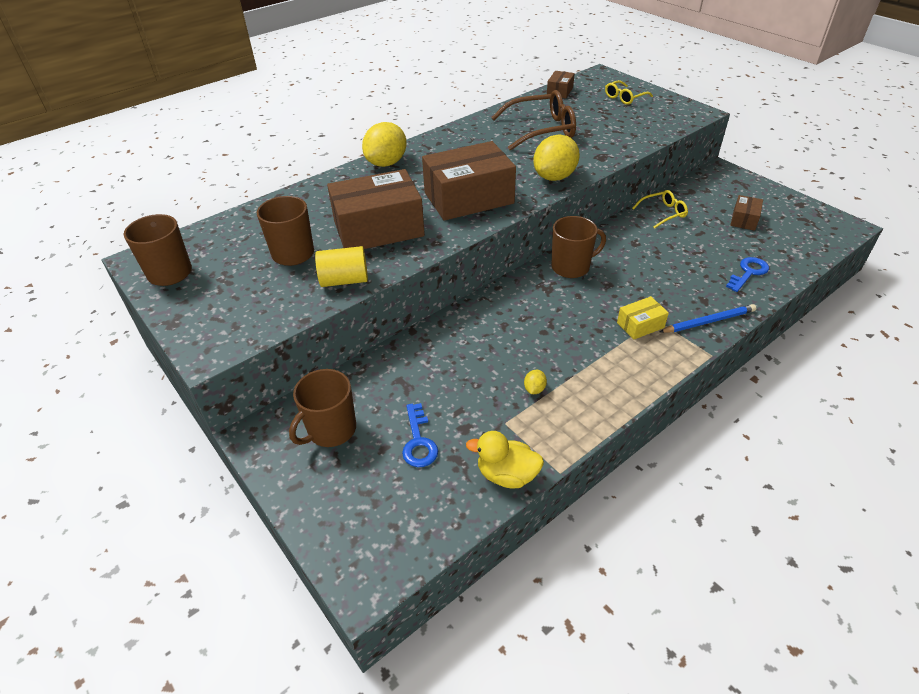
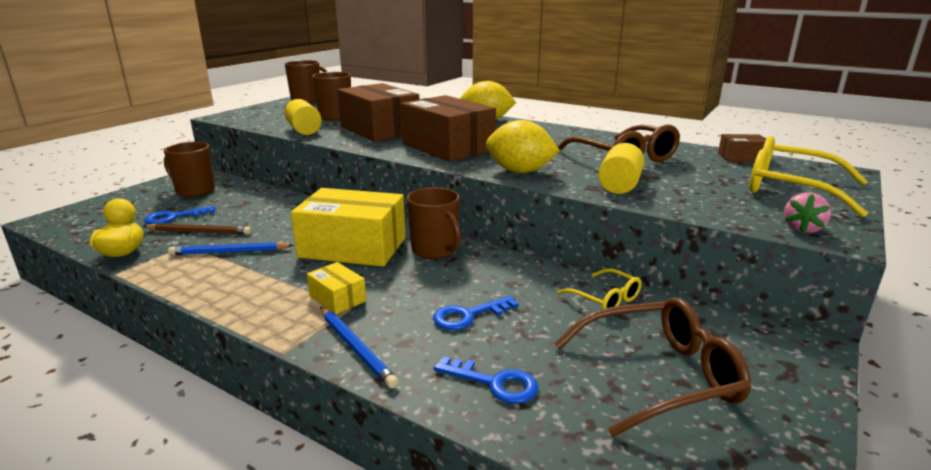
camera: 70 degrees right, 20 degrees down
yellow lemon [524,370,547,394] -> blue pencil [168,242,294,255]
yellow glasses [605,80,653,105] -> yellow glasses [749,136,868,218], size x1.84
brown box [730,195,763,231] -> brown glasses [554,297,751,437]
none -> brown pencil [143,223,251,235]
none -> yellow box [291,188,406,267]
none -> blue key [433,296,519,330]
none -> yellow cylinder [598,143,644,194]
none -> pink strawberry [784,193,831,233]

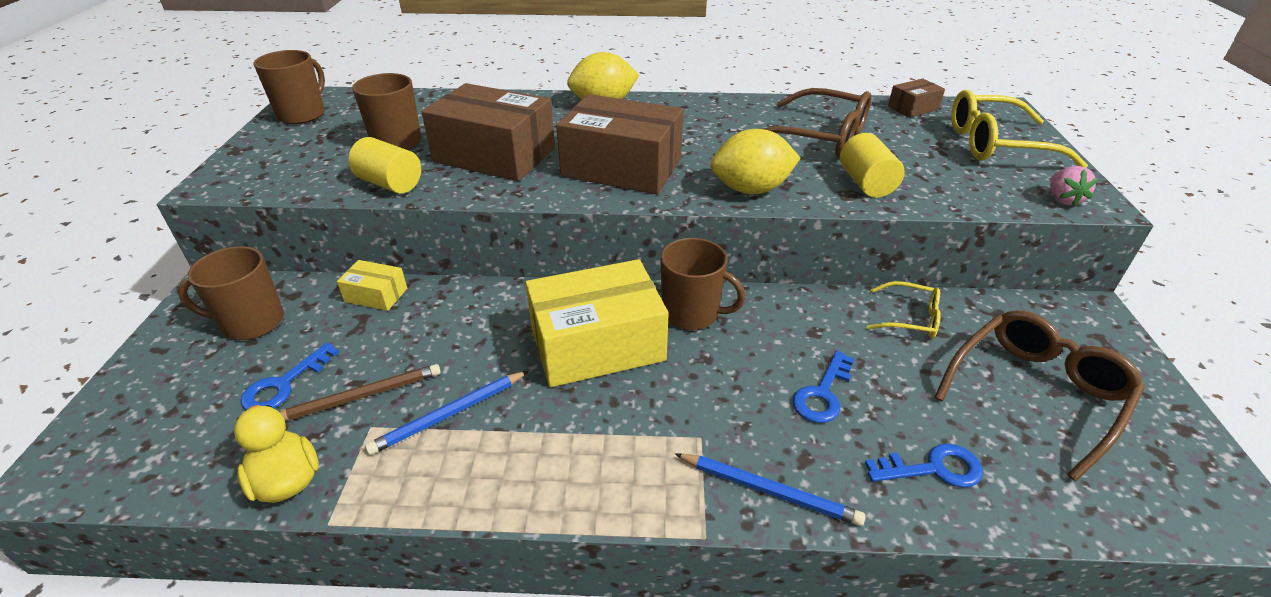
camera: 30 degrees left, 15 degrees up
yellow box [307,262,366,314] -> yellow box moved to [337,260,407,311]

